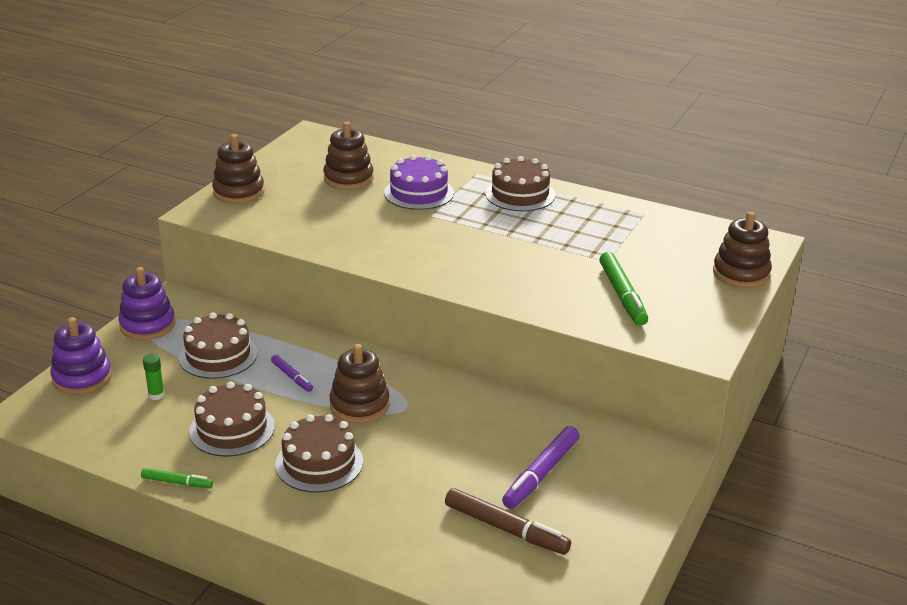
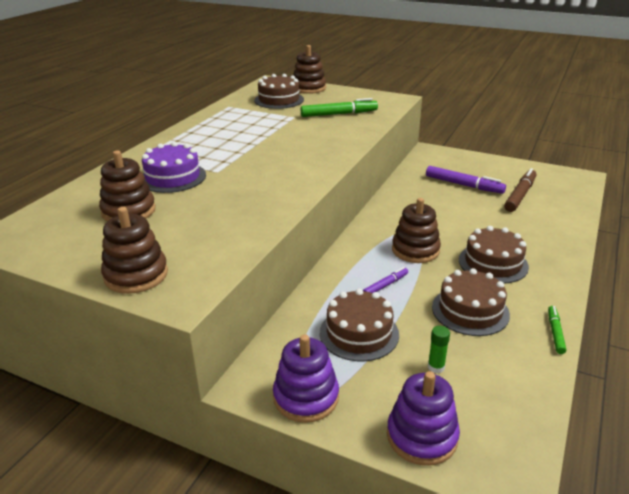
camera: 90 degrees left, 0 degrees up
brown cake [485,156,555,211] -> brown cake moved to [254,74,304,109]

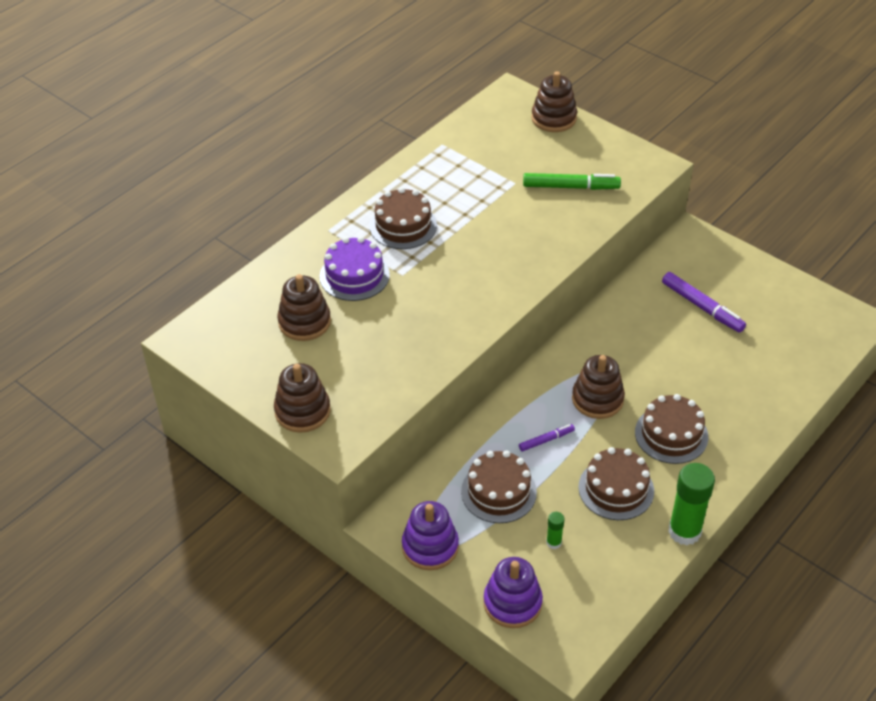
camera: 15 degrees right, 15 degrees up
brown cake [254,74,304,109] -> brown cake moved to [370,187,437,249]
brown marker [504,168,536,212] -> none
green marker [548,306,567,354] -> green glue stick [668,463,715,545]

